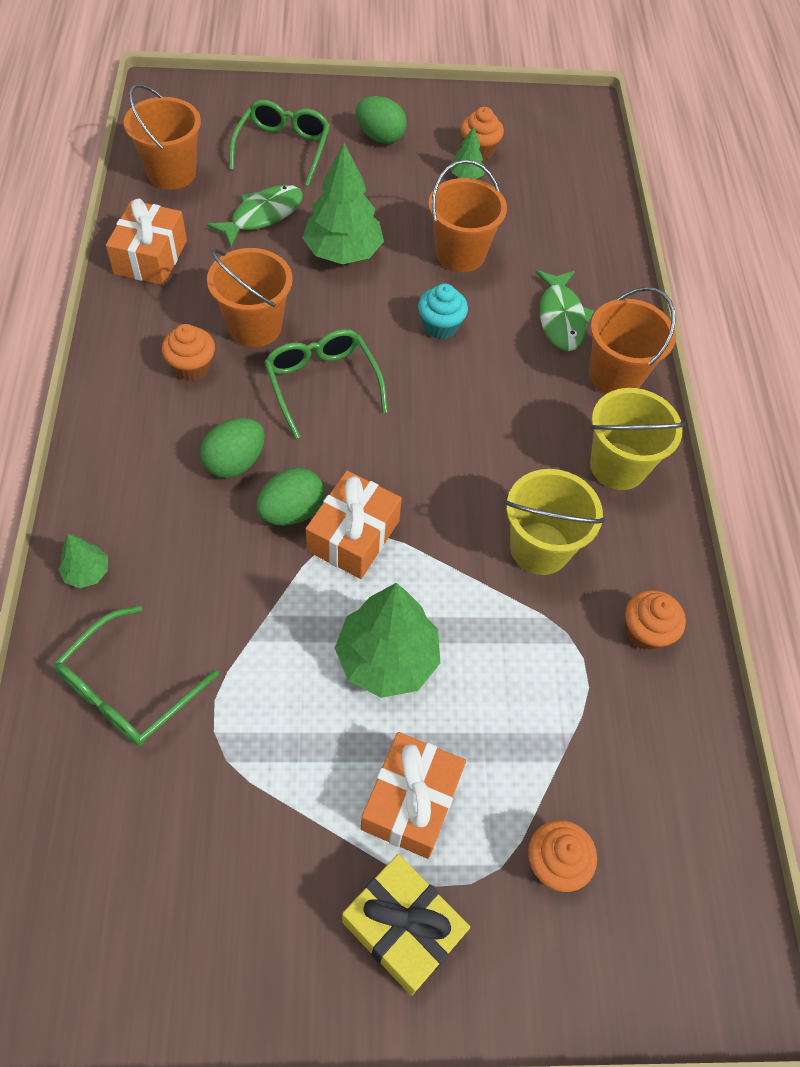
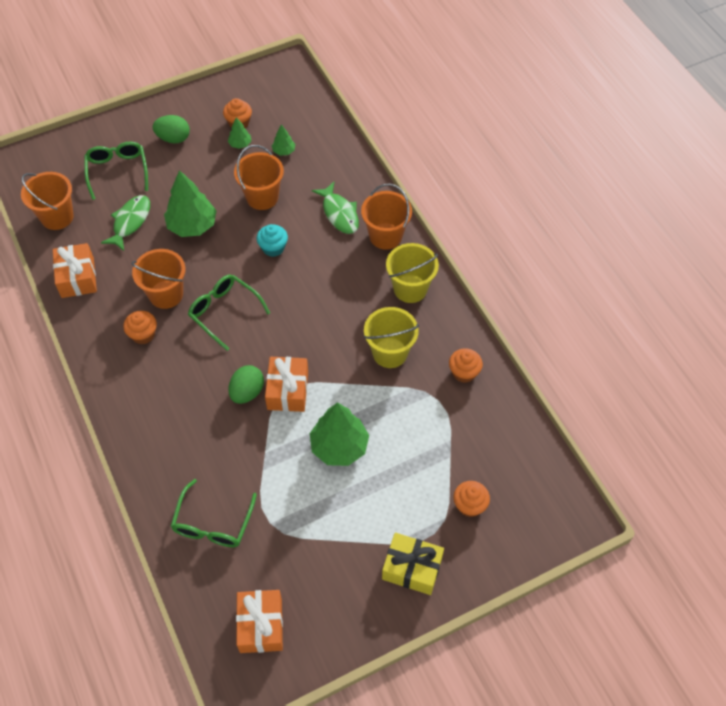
camera: 20 degrees left, 0 degrees up
green tree [58,534,108,588] -> green tree moved to [272,124,295,156]
green egg [200,418,265,478] -> none
orange gift [361,732,466,859] -> orange gift moved to [236,590,283,653]

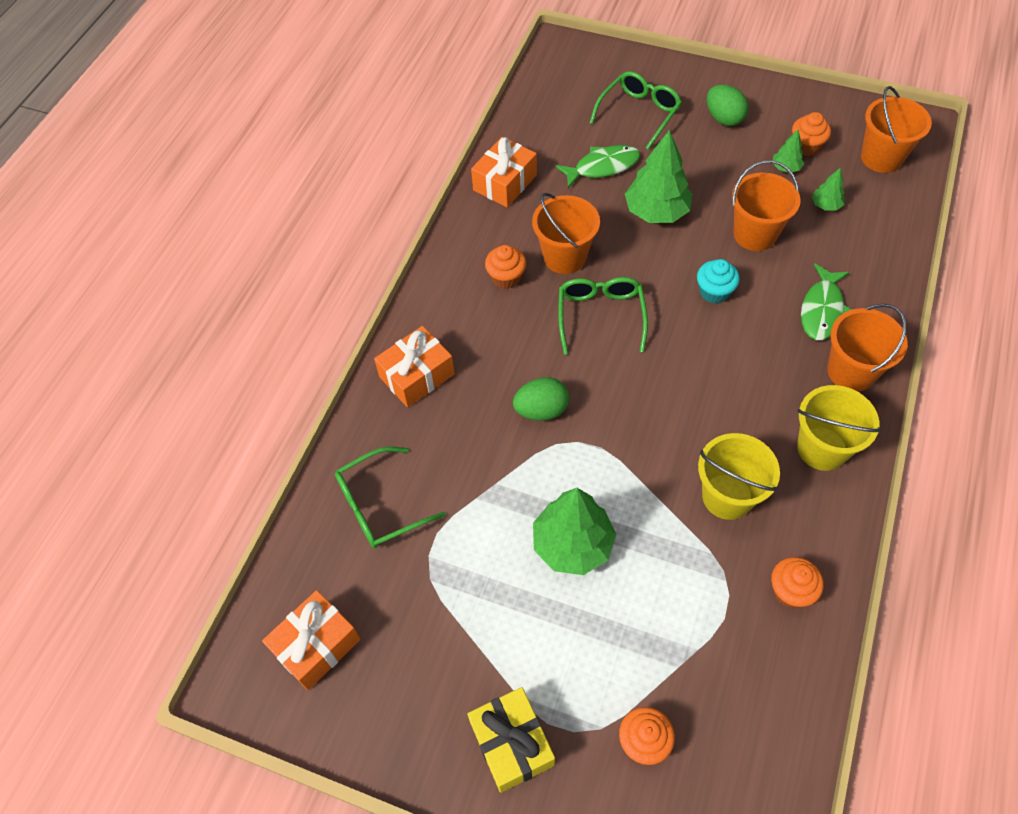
camera: 50 degrees right, 0 degrees up
orange bucket [21,172,74,230] -> orange bucket moved to [861,86,932,173]
orange gift [265,357,308,412] -> orange gift moved to [374,326,455,408]

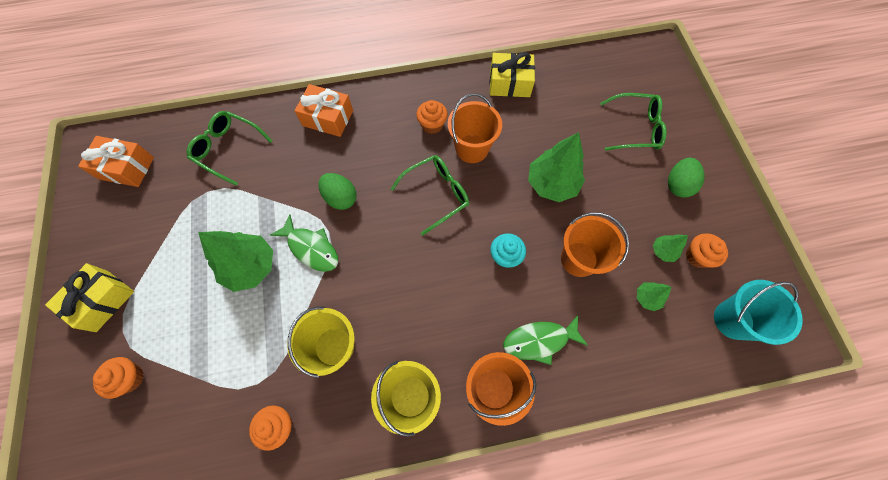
camera: 55 degrees right, 10 degrees up
orange gift [471,137,537,207] -> yellow gift [490,52,535,97]
green fish [555,145,641,188] -> green fish moved to [270,214,338,272]
orange bucket [861,86,932,173] -> turquoise bucket [714,280,803,345]

